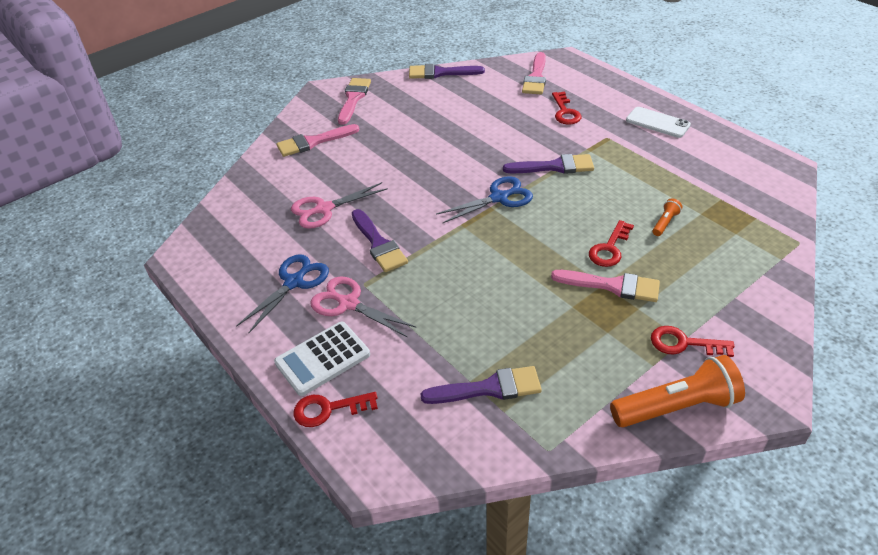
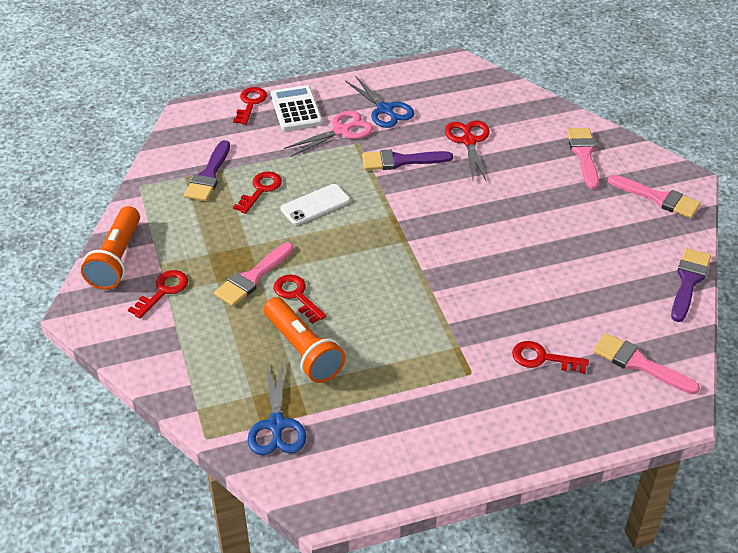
camera: 110 degrees right, 0 degrees up
pink scissors [291,182,388,229] -> red scissors [445,120,490,182]
blue scissors [436,176,533,223] -> blue scissors moved to [248,360,306,455]
purple brush [503,154,594,174] -> none
white phone [626,107,691,138] -> white phone moved to [281,184,350,225]
orange flashlight [652,198,683,236] -> orange flashlight [264,297,345,383], size x2.24
none -> red key [233,172,282,214]

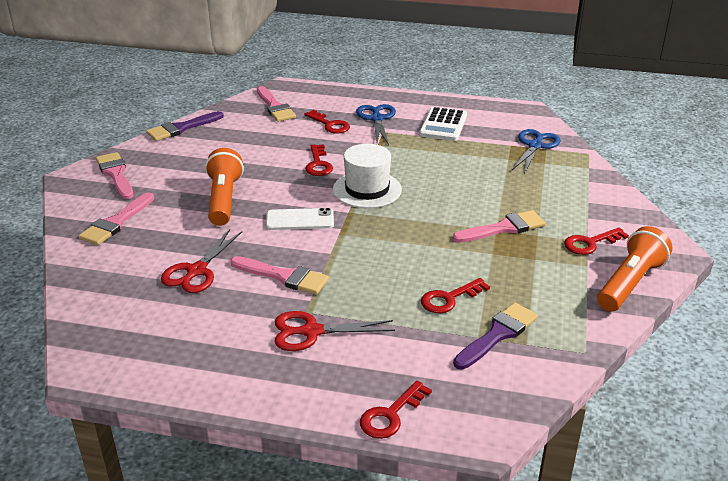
camera: 150 degrees left, 10 degrees down
orange flashlight [264,297,345,383] -> orange flashlight moved to [205,148,244,226]
white calculator [270,85,322,131] -> white calculator moved to [419,107,467,141]
red key [273,275,326,324] -> red key moved to [305,144,333,176]
white phone [281,184,350,225] -> white phone moved to [266,208,334,230]
pink scissors [284,111,373,157] -> red scissors [274,311,395,351]
blue scissors [345,75,414,128] -> blue scissors moved to [356,104,396,145]
purple brush [362,149,453,170] -> pink brush [230,256,329,294]
none -> white hat [333,144,402,208]

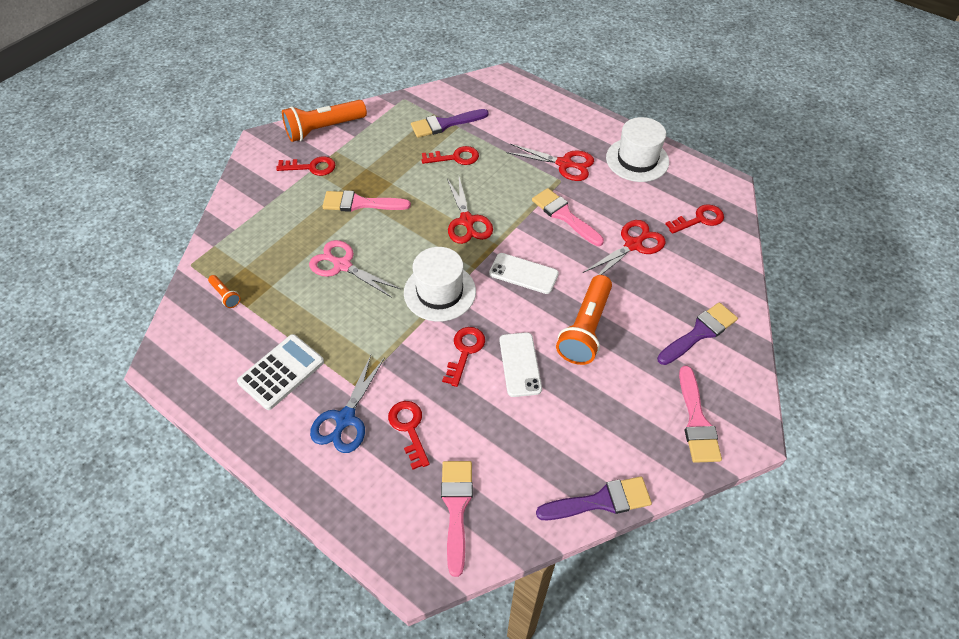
camera: 155 degrees left, 20 degrees up
pink brush [78,192,154,245] -> purple brush [657,302,738,365]
red key [360,381,432,439] -> red key moved to [665,204,724,234]
blue scissors [512,129,561,174] -> orange flashlight [208,275,241,308]
none -> pink scissors [309,240,400,298]
none -> red scissors [447,177,493,244]
none -> white phone [499,332,542,397]
none -> white hat [606,117,669,182]

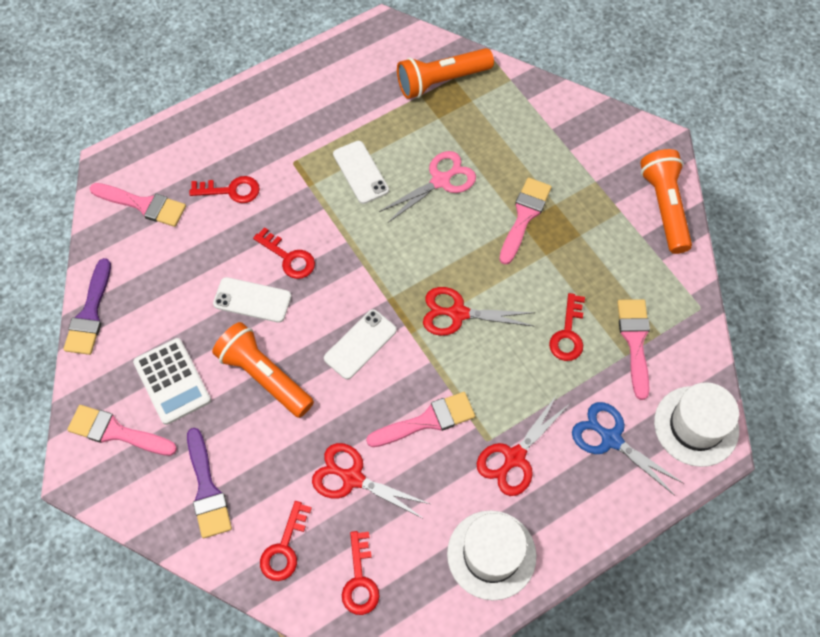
camera: 110 degrees right, 10 degrees up
orange flashlight [208,275,241,308] -> orange flashlight [397,48,494,99], size x2.24
white calculator [237,334,324,410] -> white calculator moved to [133,338,211,425]
red key [276,156,335,176] -> red key moved to [260,501,312,581]
blue scissors [310,355,385,453] -> blue scissors moved to [572,402,684,496]
white hat [404,247,476,322] -> white hat moved to [654,382,739,467]
purple brush [411,109,489,138] -> pink brush [617,299,650,400]
red scissors [583,220,665,275] -> red scissors turned 135 degrees clockwise [312,443,430,519]
none -> white phone [333,141,389,204]

